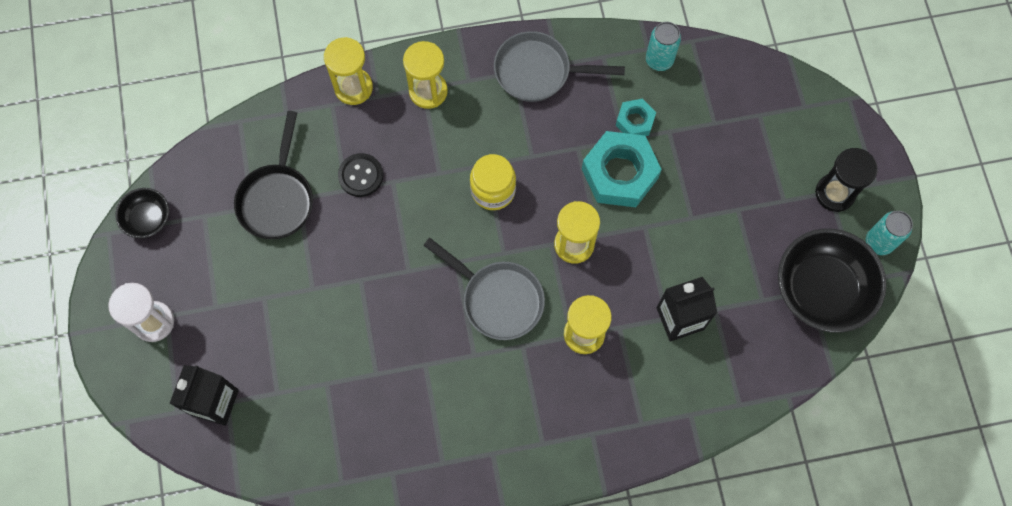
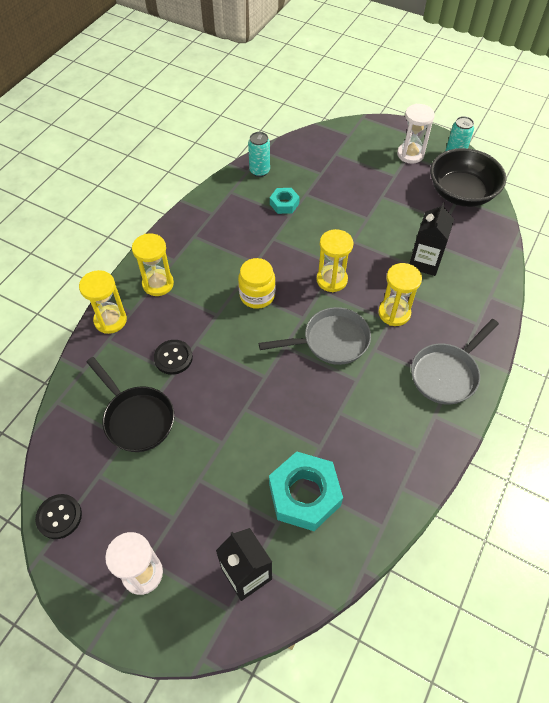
camera: 50 degrees left, 15 degrees down
black bowl [115,188,169,238] -> black button [35,494,82,539]
grey pan [494,31,625,102] -> grey pan moved to [411,319,499,405]
turquoise nut [582,131,662,207] -> turquoise nut moved to [269,451,343,531]
black hourglass [815,148,878,212] -> white hourglass [397,104,435,164]

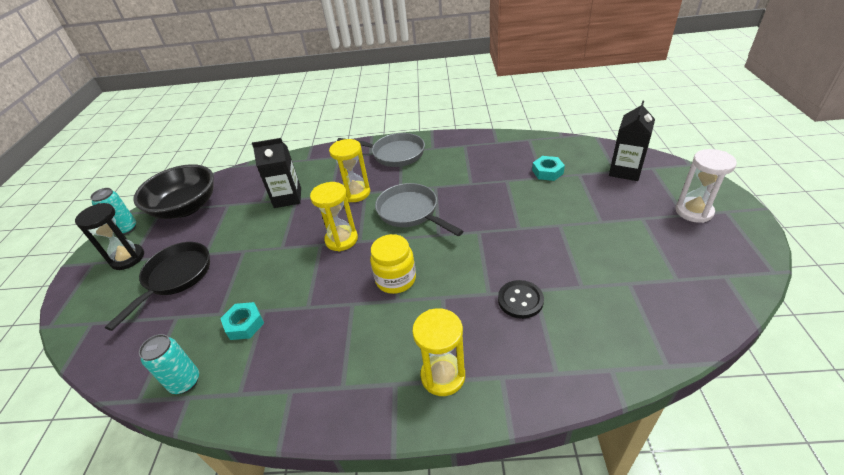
camera: 115 degrees left, 15 degrees down
black button [35,494,82,539] -> none
yellow hourglass [79,270,127,334] -> none
black pan [87,357,174,452] -> black pan moved to [105,242,210,331]
turquoise nut [269,451,343,531] -> turquoise nut [532,156,565,181], size x0.53
white hourglass [397,104,435,164] -> black hourglass [75,203,144,270]

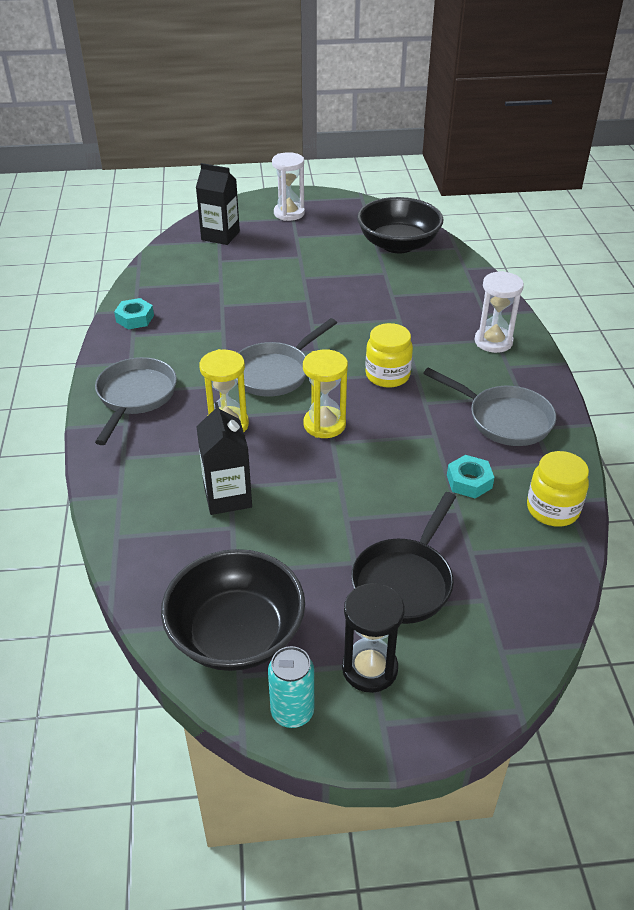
camera: 100 degrees left, 0 degrees up
black pan [105,242,210,331] -> black pan turned 75 degrees counterclockwise [351,492,456,624]
turquoise can [139,334,199,394] -> yellow jar [527,451,589,527]
yellow hourglass [412,308,465,396] -> white hourglass [475,271,524,353]
black button [498,280,544,319] -> none
turquoise nut [532,156,565,181] -> turquoise nut moved to [114,298,154,329]
none -> black bowl [357,197,444,253]
none -> grey pan [423,367,556,446]

